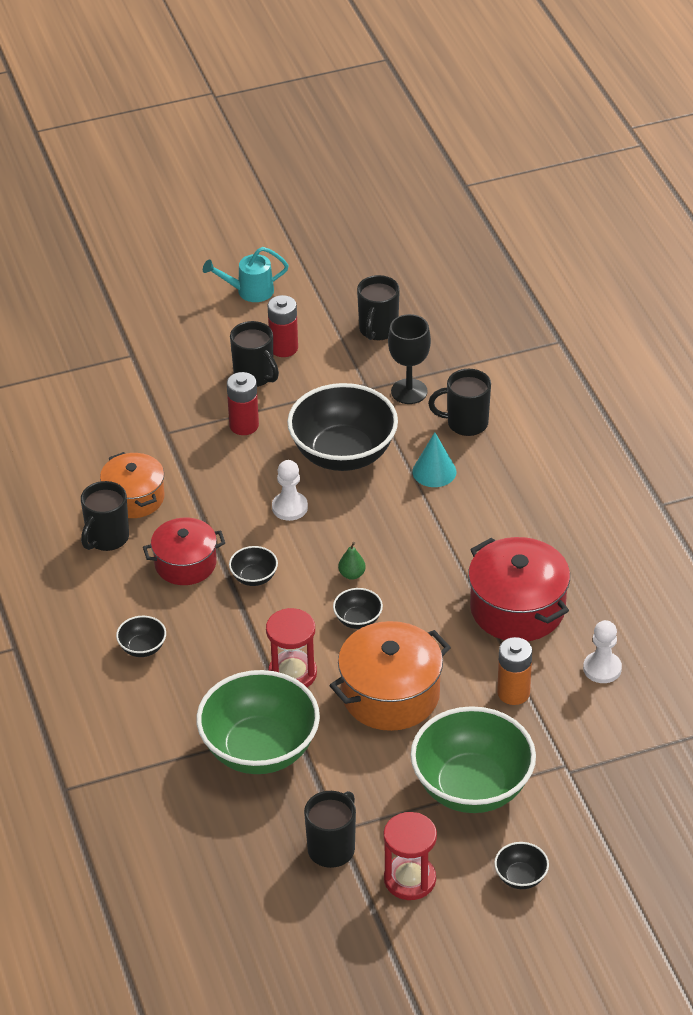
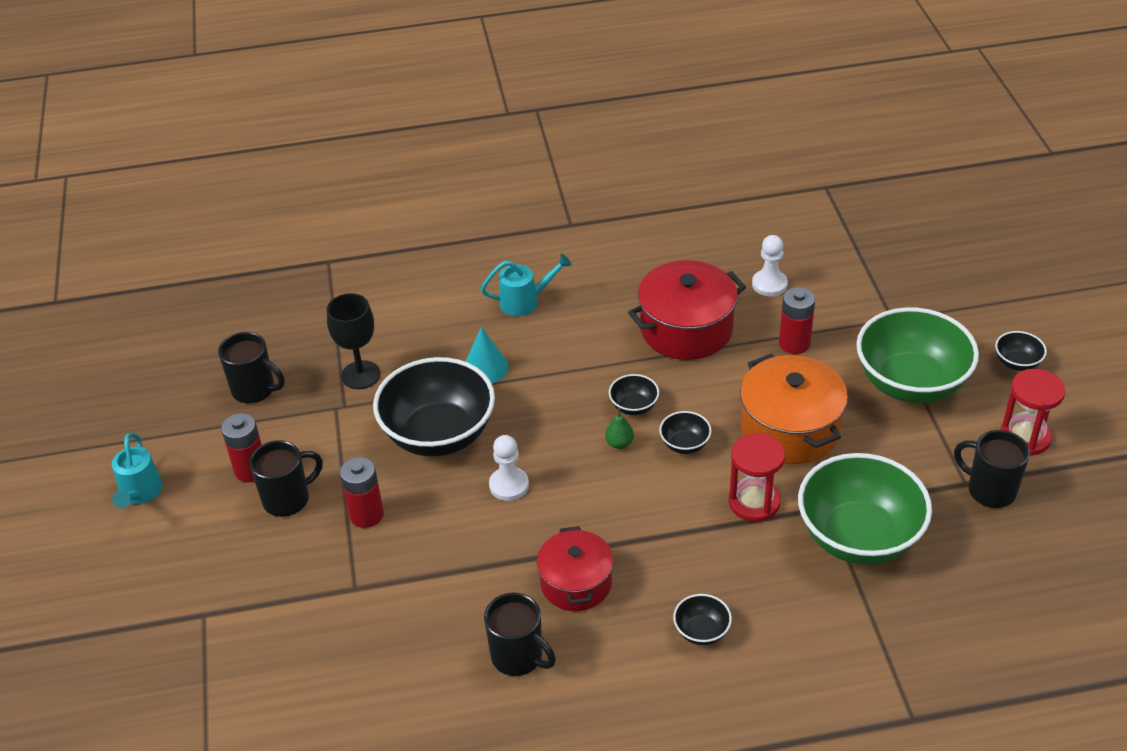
camera: 80 degrees left, 0 degrees up
orange pot [100,452,165,518] -> none
black bowl [229,546,278,586] -> black bowl moved to [609,374,659,415]
black mug [428,369,491,436] -> none
orange battery [497,637,532,705] -> red battery [779,287,815,354]
none -> turquoise watering can [481,254,572,316]

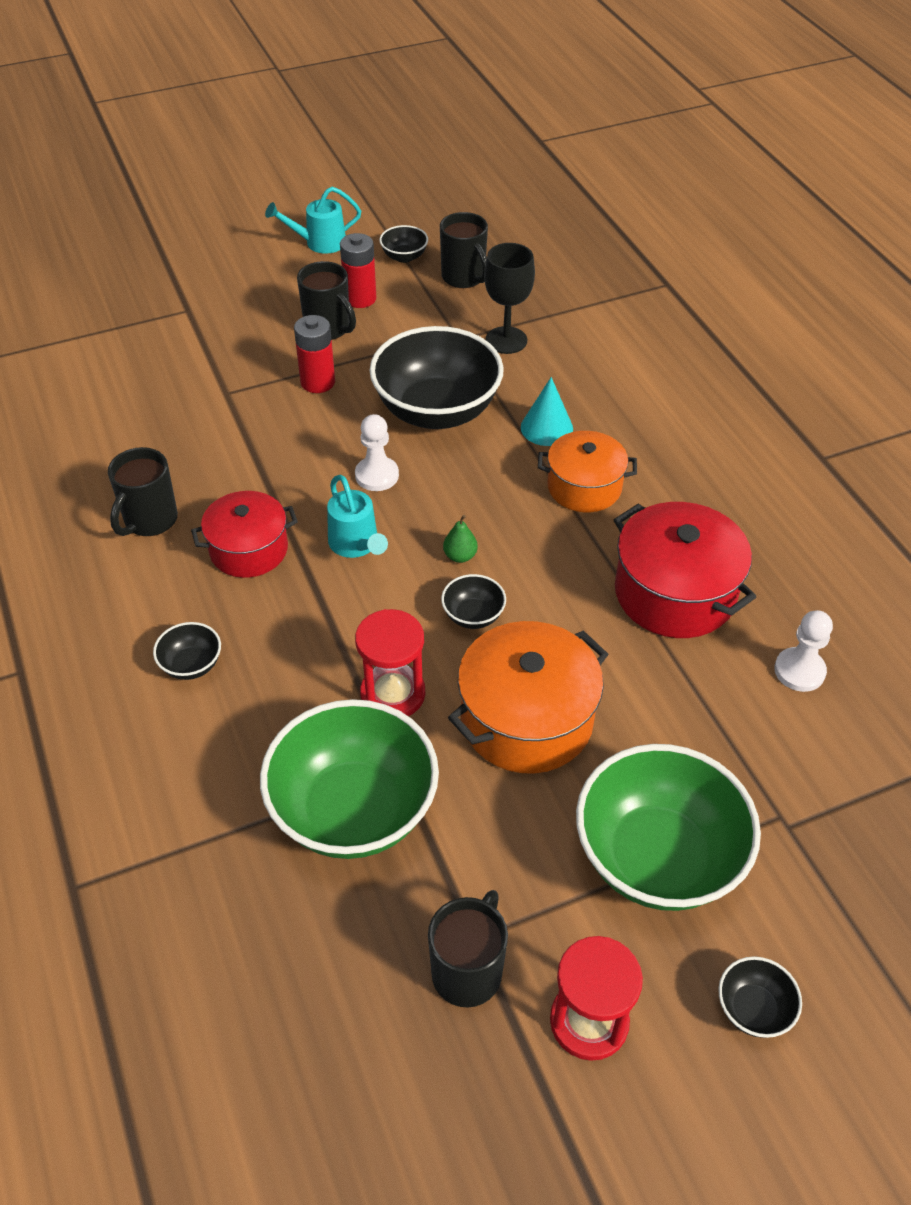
camera: 75 degrees right, 5 degrees up
black mug [218,332,285,404] -> black mug turned 45 degrees counterclockwise [440,212,488,288]
turquoise watering can [481,254,572,316] -> turquoise watering can moved to [327,475,388,558]
black bowl [609,374,659,415] -> black bowl moved to [380,225,428,263]
red battery [779,287,815,354] -> none
none -> orange pot [538,431,637,512]

